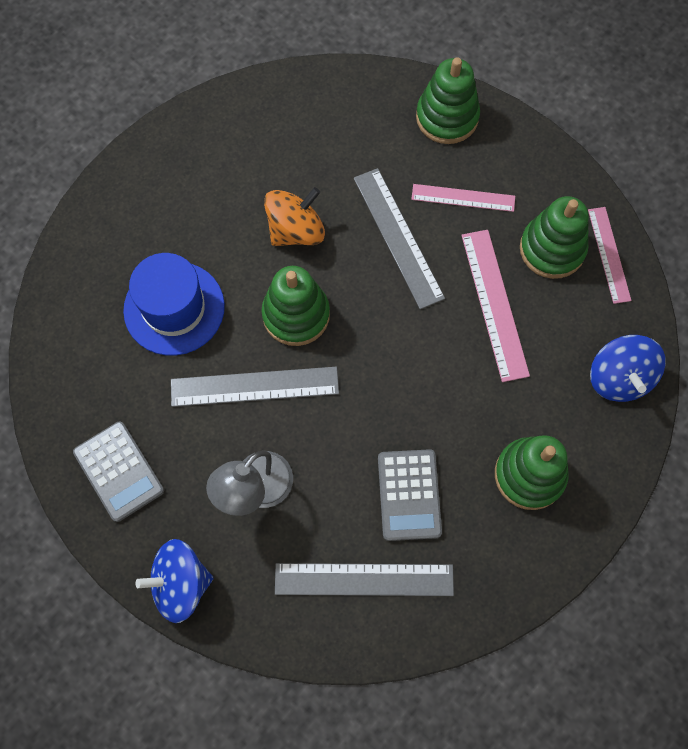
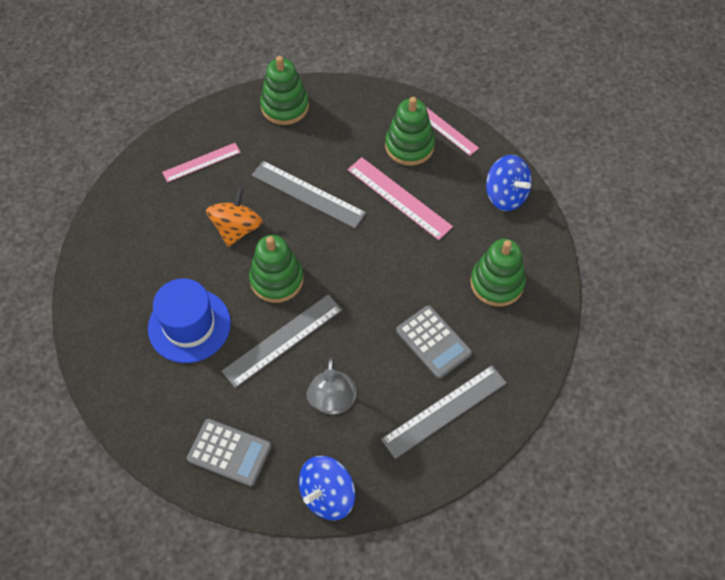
camera: 35 degrees left, 10 degrees down
pink ruler [411,184,515,212] -> pink ruler moved to [162,143,241,182]

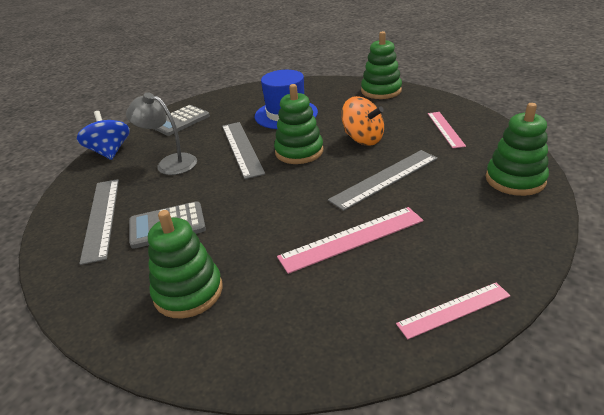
camera: 115 degrees right, 25 degrees down
green stacking toy [385,97,435,166] -> green stacking toy moved to [361,31,402,99]
blue spinning top [486,155,532,211] -> none

